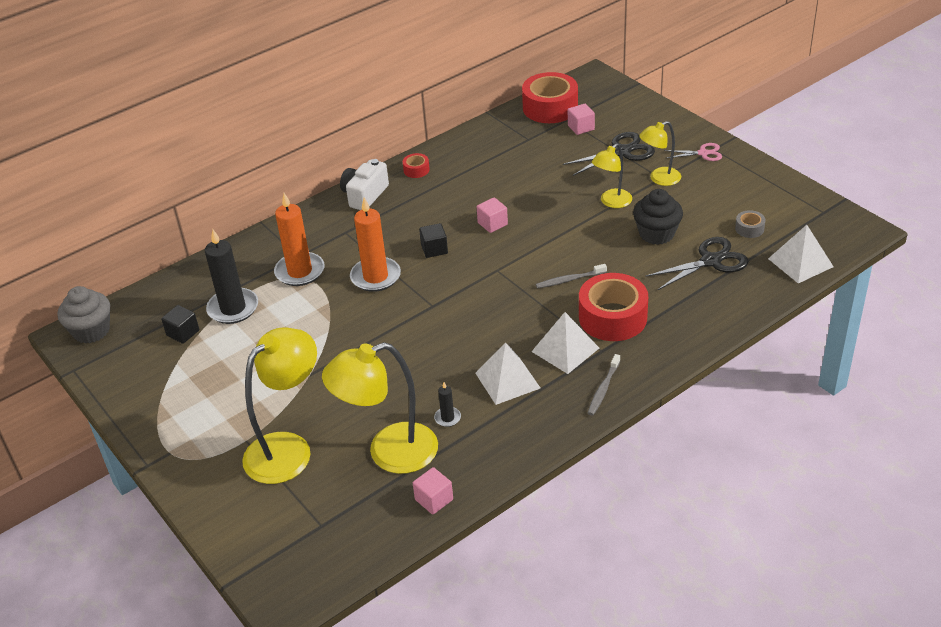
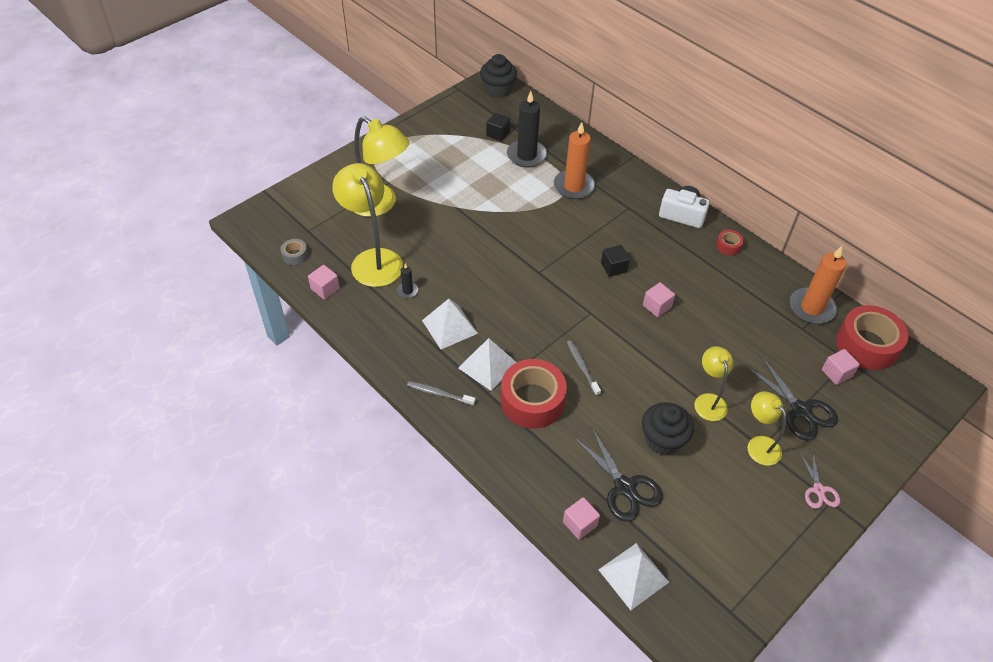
camera: 80 degrees right, 10 degrees up
grey cupcake [57,286,110,343] -> black cupcake [480,54,517,98]
orange candle [350,198,401,292] -> orange candle moved to [790,246,847,324]
yellow lamp [592,143,632,208] -> yellow lamp turned 45 degrees clockwise [694,346,733,421]
grey tape [735,210,765,238] -> grey tape moved to [280,239,308,265]
none -> pink cube [563,497,600,540]

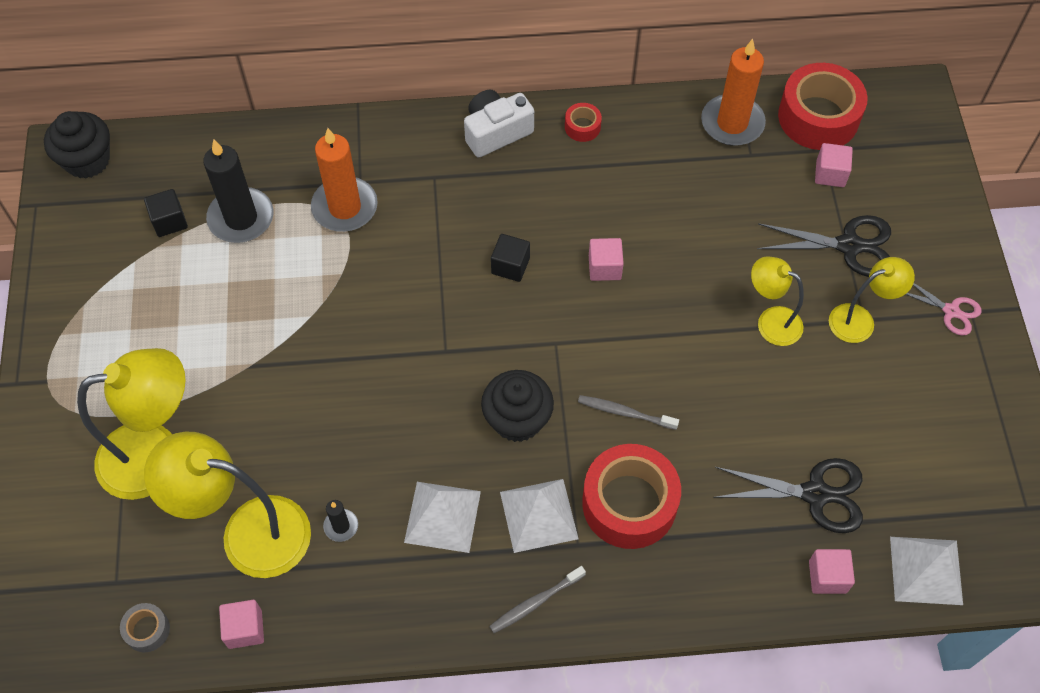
camera: 50 degrees left, 10 degrees up
black cupcake [642,402,694,455] -> black cupcake moved to [481,370,554,442]
yellow lamp [748,391,786,466] -> yellow lamp turned 150 degrees clockwise [829,257,915,343]

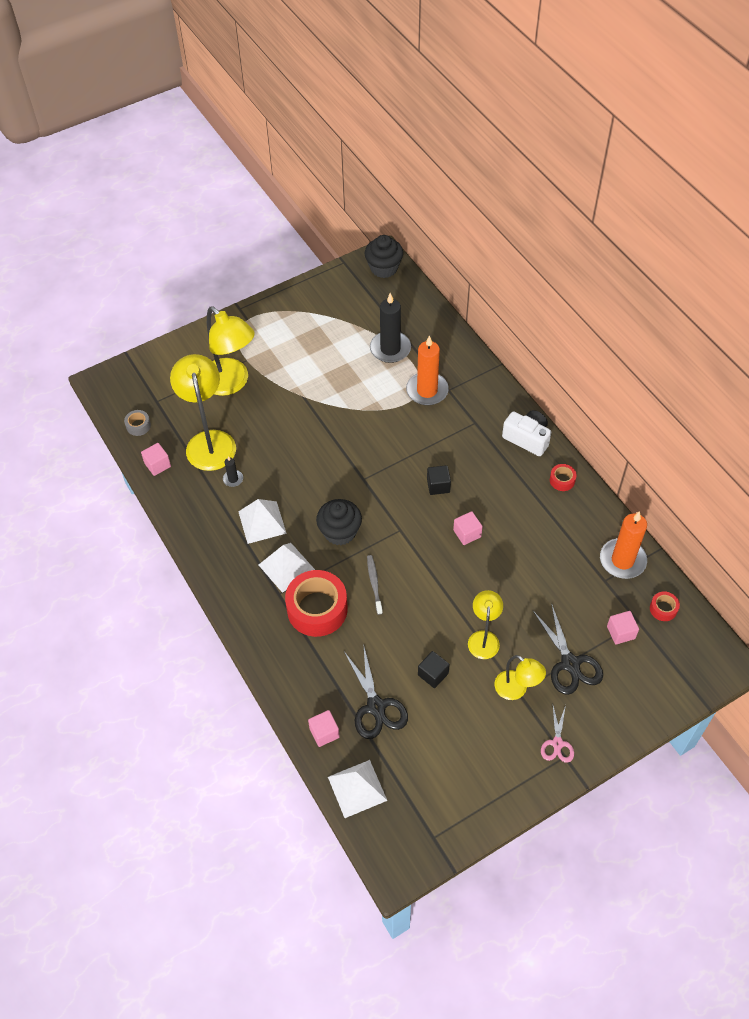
camera: 65 degrees right, 5 degrees down
black cube [144,189,188,237] -> black cube moved to [418,651,450,688]
grey toothbrush [489,566,586,633] -> none
red tape [778,63,868,150] -> red tape [650,591,680,621], size x0.45

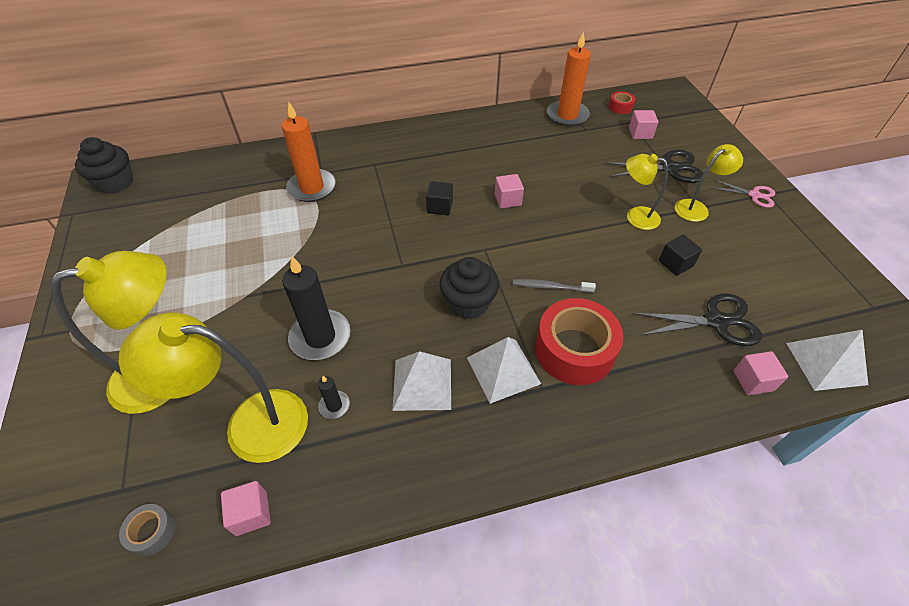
camera: 75 degrees left, 5 degrees down
black candle [370,293,411,363] -> black candle moved to [282,256,351,360]
white camera [502,410,551,456] -> none
red tape [550,464,577,491] -> none

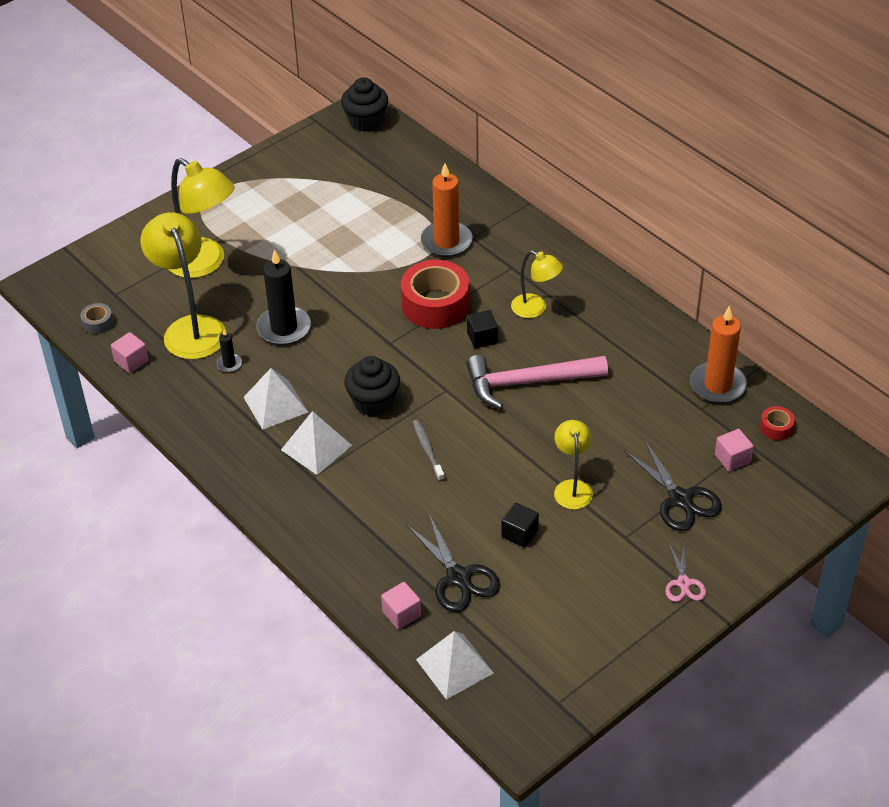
camera: 65 degrees right, 5 degrees down
pink cube [495,174,524,208] -> pink hammer [466,355,608,409]
red tape [535,298,624,385] -> red tape moved to [401,260,470,329]
yellow lamp [675,144,743,222] -> yellow lamp moved to [511,250,563,318]

